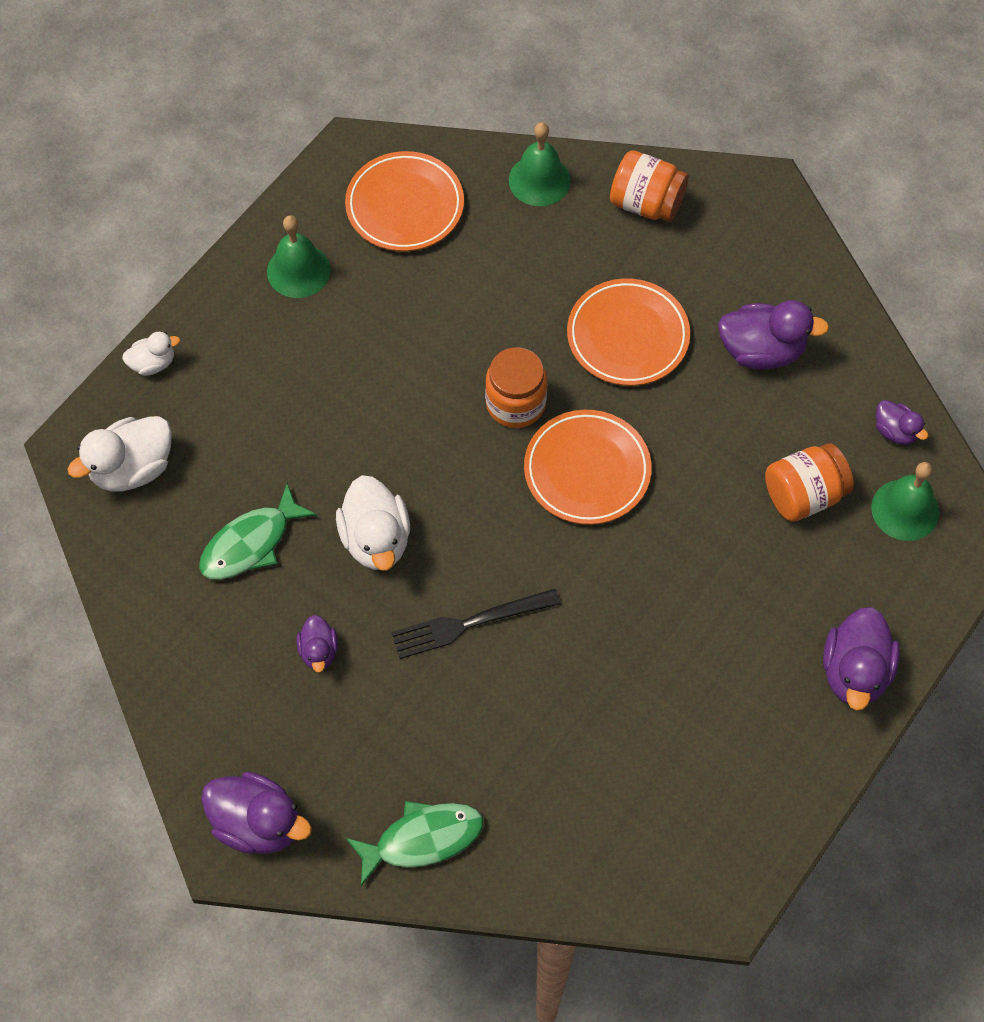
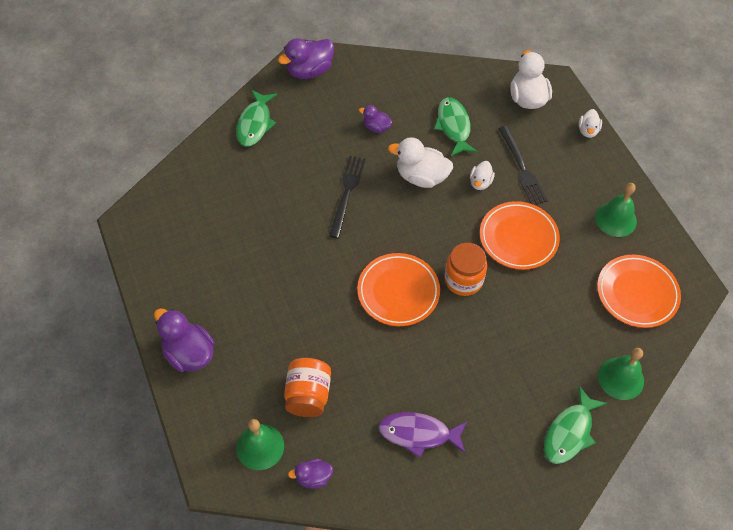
camera: 120 degrees right, 5 degrees down
orange plate [567,278,690,386] -> orange plate moved to [480,201,560,270]
orange jar [610,150,689,222] -> green fish [544,386,607,464]
purple duck [718,300,829,370] -> purple fish [378,412,467,458]
none -> white duck [470,161,495,190]
none -> black fork [498,126,548,205]

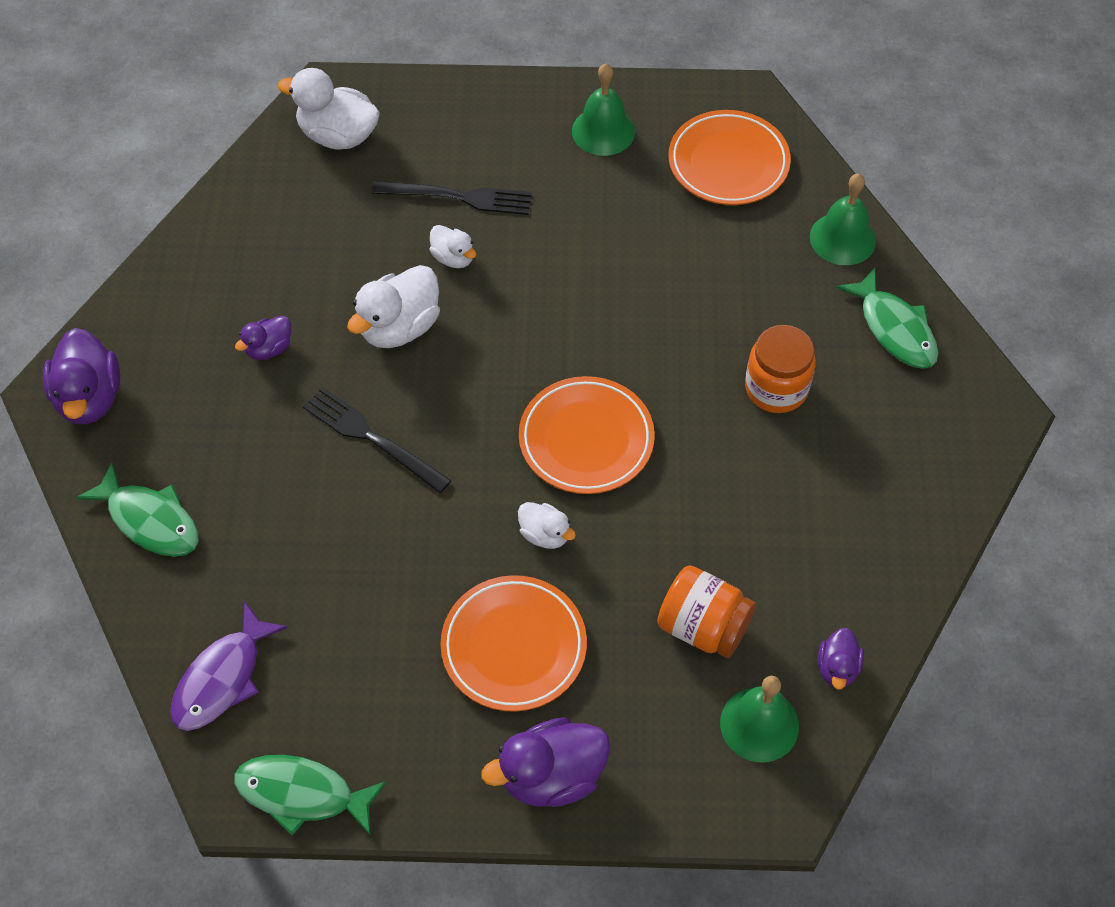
camera: 65 degrees left, 0 degrees up
purple fish [378,412,467,458] -> purple fish moved to [170,601,288,731]
green fish [434,97,478,156] -> green fish moved to [234,755,387,836]
orange jar [444,243,487,296] -> orange jar moved to [745,325,816,413]
orange plate [480,201,560,270] -> orange plate moved to [440,575,587,712]
white duck [579,109,602,138] -> white duck moved to [518,502,576,549]

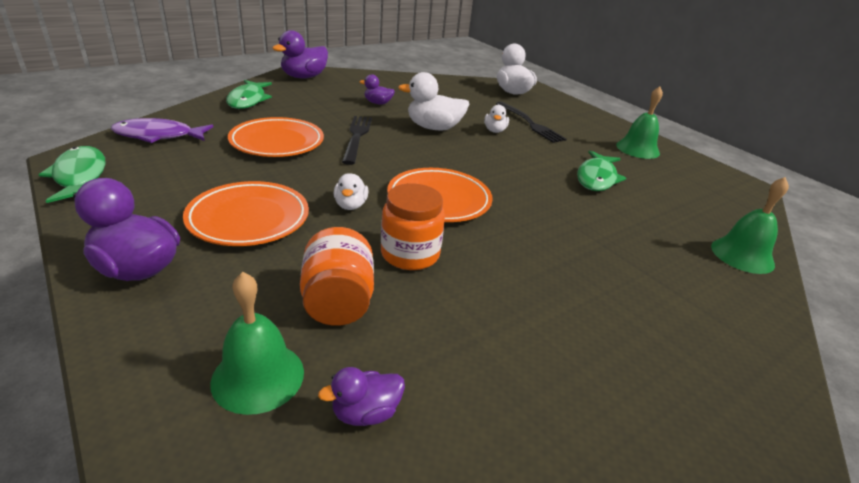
camera: 50 degrees right, 25 degrees down
orange plate [668,110,791,205] -> orange plate moved to [228,117,324,157]
orange jar [745,325,816,413] -> orange jar moved to [381,183,445,270]
green fish [836,268,939,369] -> green fish moved to [577,150,626,191]

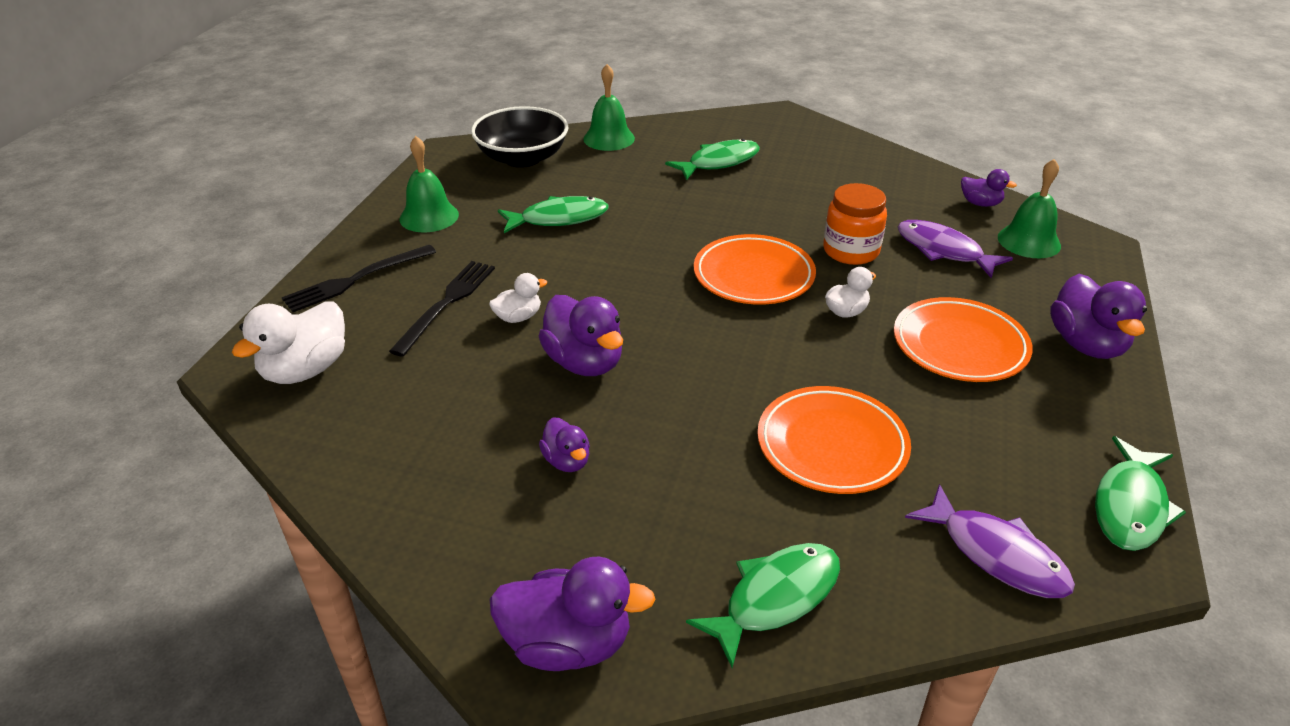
camera: 125 degrees left, 5 degrees up
orange jar [300,227,374,326] -> purple fish [898,220,1013,278]
black fork [342,116,372,165] -> black fork moved to [282,245,436,312]
white duck [398,72,469,130] -> purple duck [539,295,623,376]
none -> black bowl [471,106,568,168]
none -> green fish [665,139,760,180]

